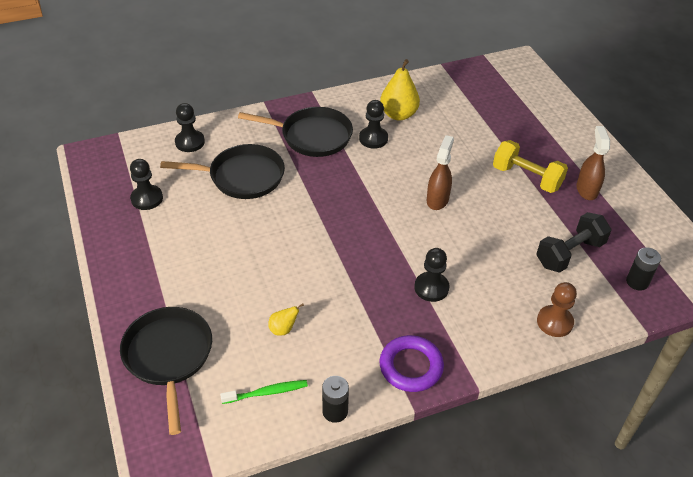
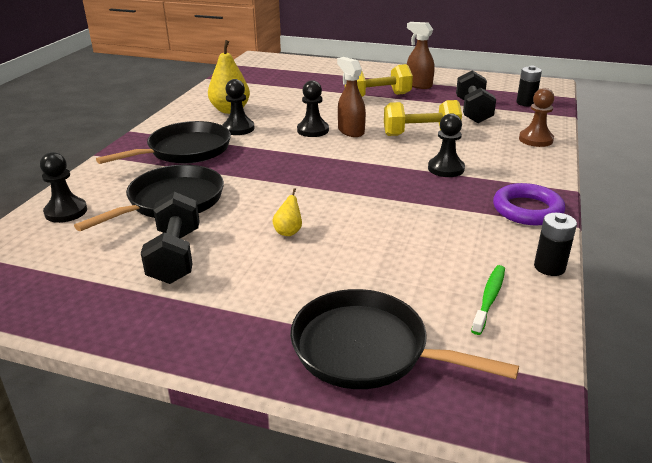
camera: 50 degrees left, 15 degrees down
black pawn [130,159,163,210] -> black pawn moved to [297,80,329,137]
yellow pear [268,303,304,336] -> yellow pear moved to [272,188,302,236]
none -> black dumbbell [141,192,200,284]
none -> yellow dumbbell [384,100,462,136]

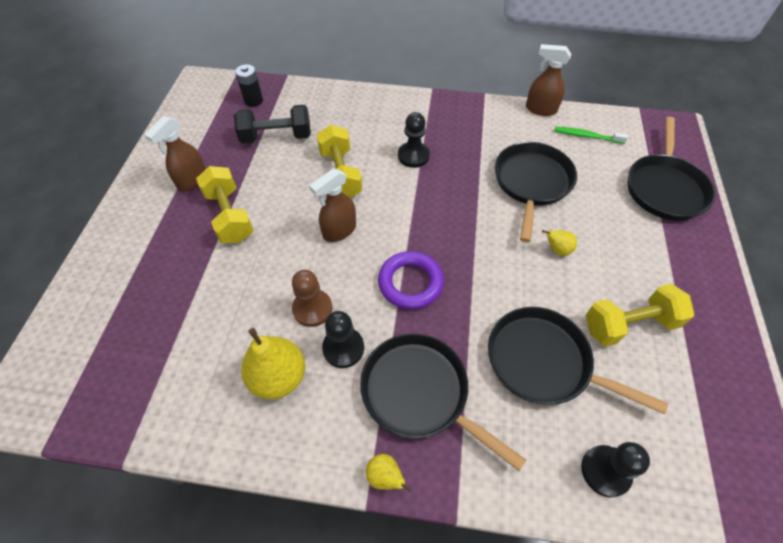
camera: 100 degrees left, 25 degrees up
black dumbbell [141,192,200,284] -> yellow dumbbell [586,284,694,347]
black pawn [297,80,329,137] -> none
purple ring [493,183,565,225] -> purple ring moved to [378,251,444,310]
brown pawn [519,88,555,147] -> brown pawn moved to [292,270,332,327]
black battery [534,213,577,276] -> brown spray bottle [526,44,571,116]
none -> yellow pear [366,454,411,492]
none -> black pan [495,142,577,243]

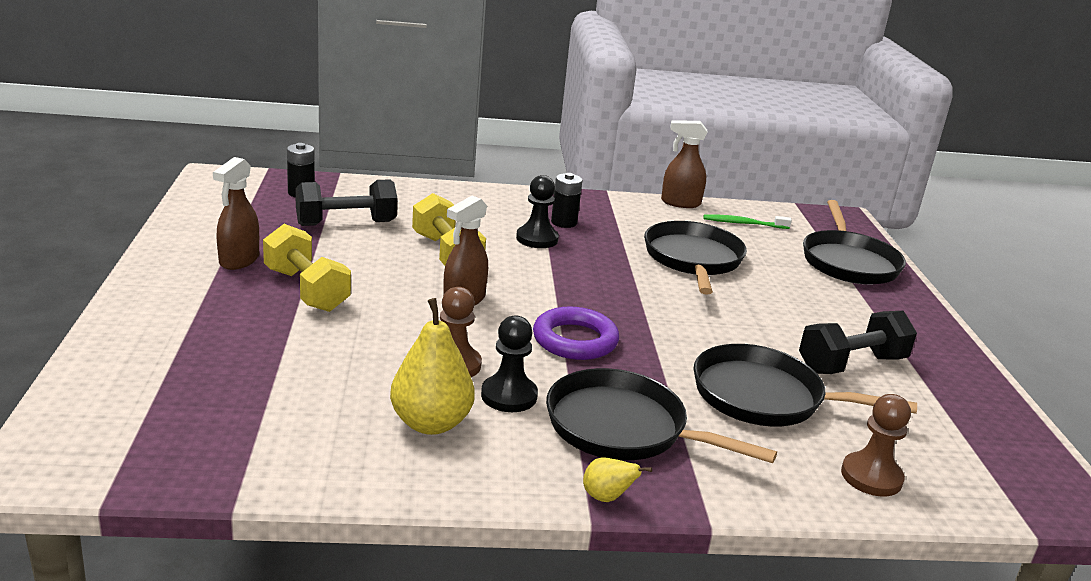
camera: 15 degrees left, 30 degrees down
yellow pear [542,230,577,256] -> none
black pawn [581,442,650,498] -> brown pawn [841,394,911,497]
yellow dumbbell [586,284,694,347] -> black dumbbell [799,311,917,374]
none -> black battery [551,173,582,228]

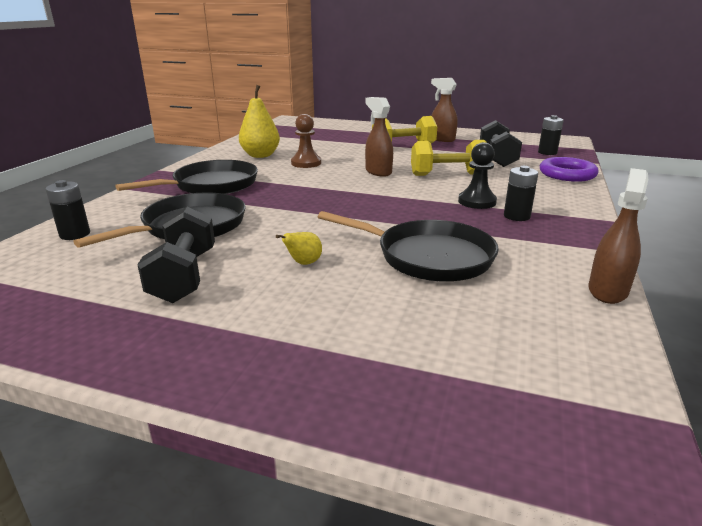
camera: 115 degrees right, 0 degrees up
black pawn [481,315,538,412] -> none
purple ring [533,306,619,360] -> purple ring moved to [540,157,598,182]
yellow pear [583,457,652,502] -> yellow pear moved to [276,232,322,265]
green toothbrush [703,214,792,229] -> none
black pan [803,200,906,284] -> none
brown pawn [841,394,911,497] -> black battery [46,180,90,240]

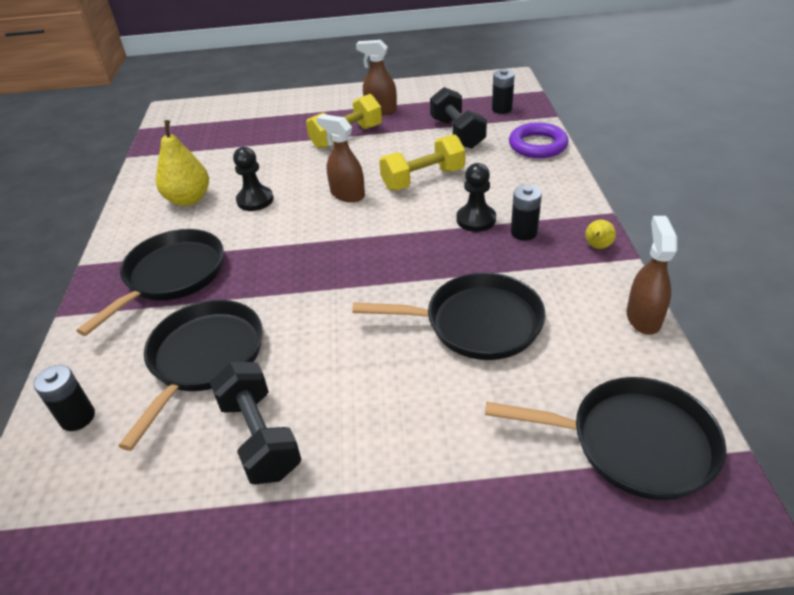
camera: 20 degrees left, 15 degrees up
yellow pear [276,232,322,265] -> yellow pear moved to [585,220,616,249]
brown pawn [291,114,321,168] -> black pawn [233,147,274,211]
none -> black pan [485,377,726,500]

